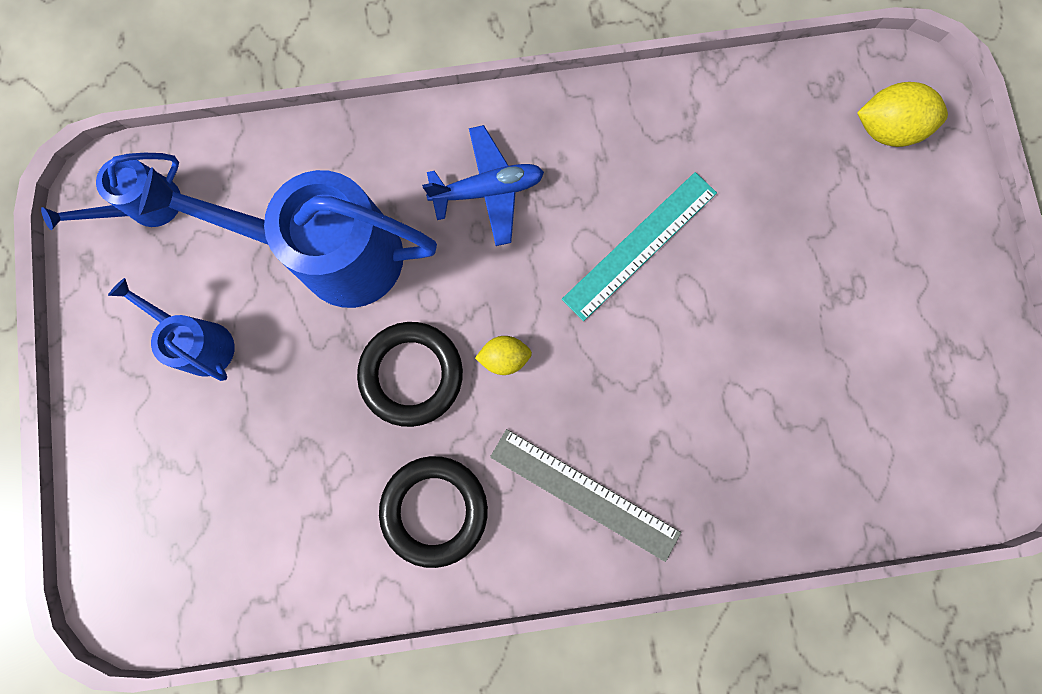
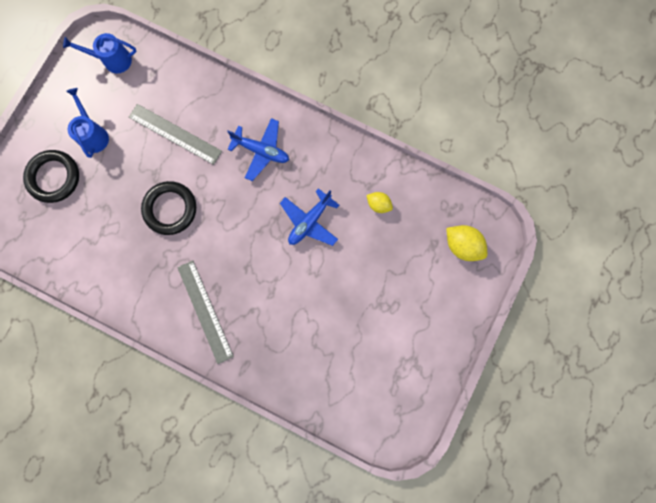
camera: 35 degrees right, 0 degrees up
blue watering can [139,167,437,308] -> grey ruler [129,104,222,165]
black ring [379,456,488,568] -> black ring moved to [23,150,79,203]
yellow lemon [475,336,532,375] -> yellow lemon moved to [366,192,393,213]
turquoise ruler [562,172,717,321] -> blue plane [280,188,339,246]

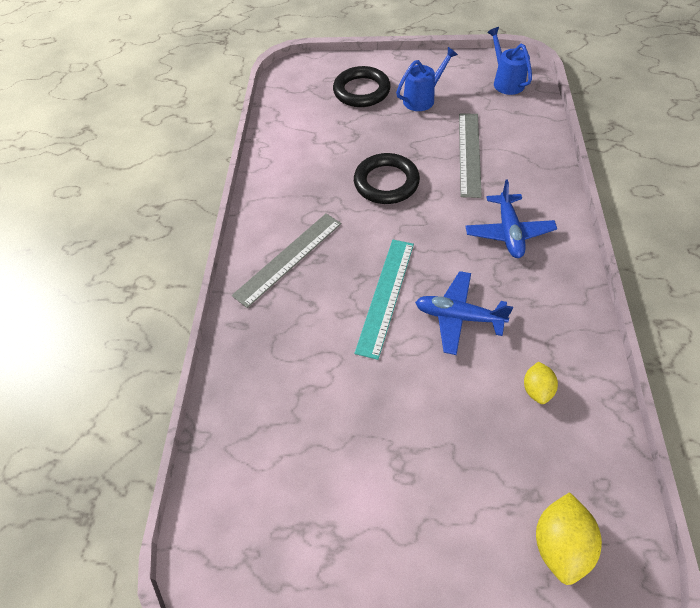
camera: 70 degrees right, 25 degrees down
none -> turquoise ruler [354,240,414,360]

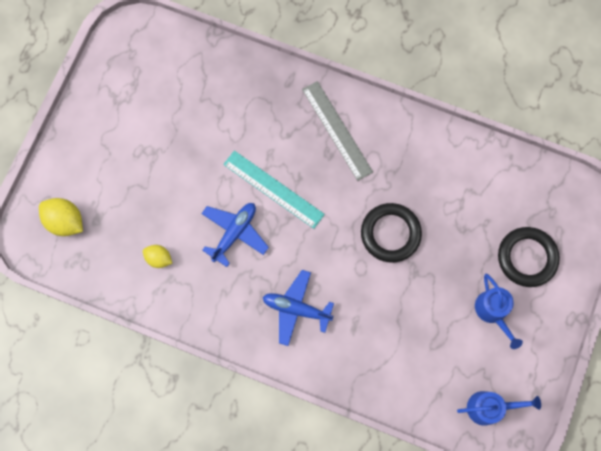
camera: 105 degrees right, 20 degrees up
grey ruler [459,113,482,198] -> none

